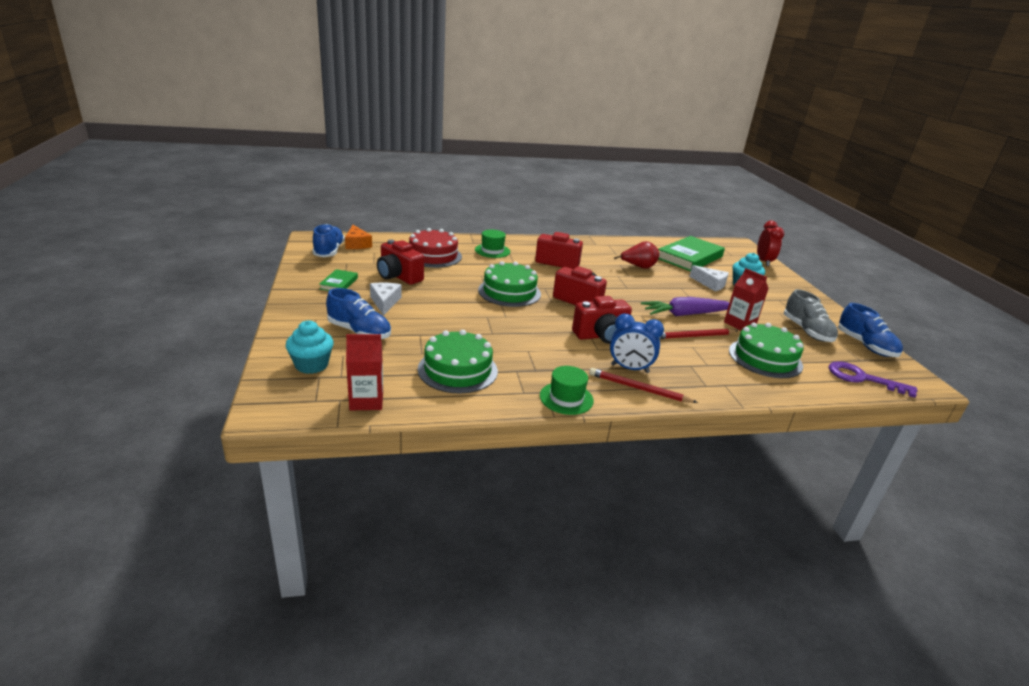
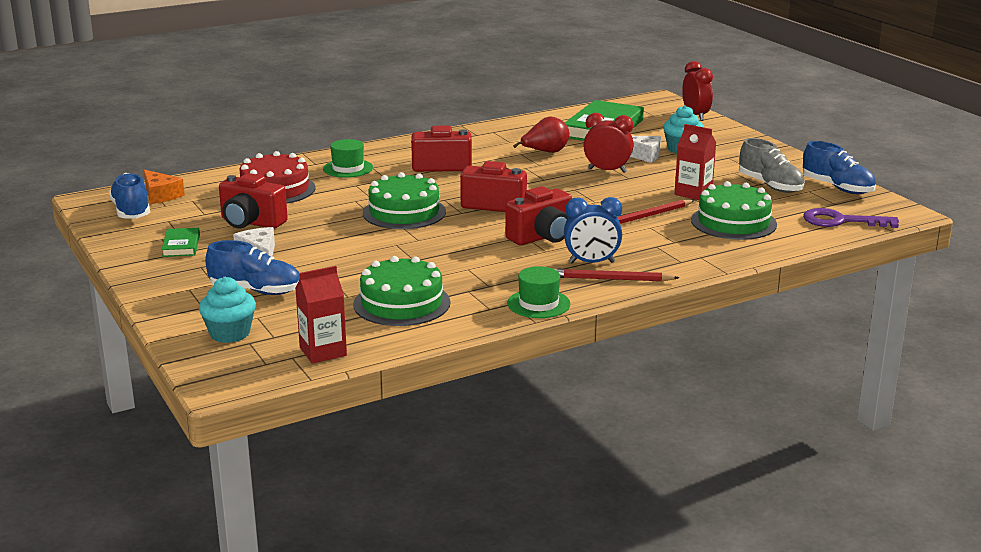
camera: 15 degrees left, 5 degrees down
purple carrot [641,297,730,316] -> none
none -> red clock [583,113,634,173]

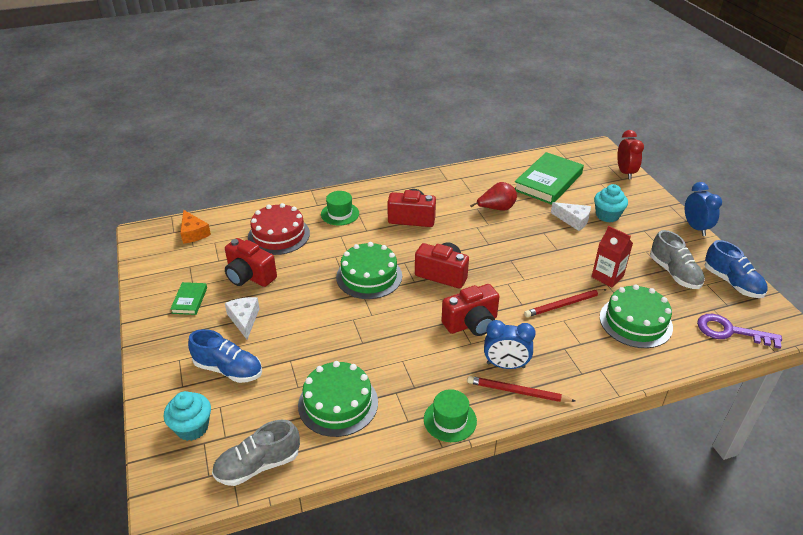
camera: 10 degrees right, 15 degrees up
blue shoe [109,173,150,219] -> none
red carton [295,266,347,364] -> grey shoe [212,420,300,486]
red clock [583,113,634,173] -> none
none -> blue clock [685,182,722,236]

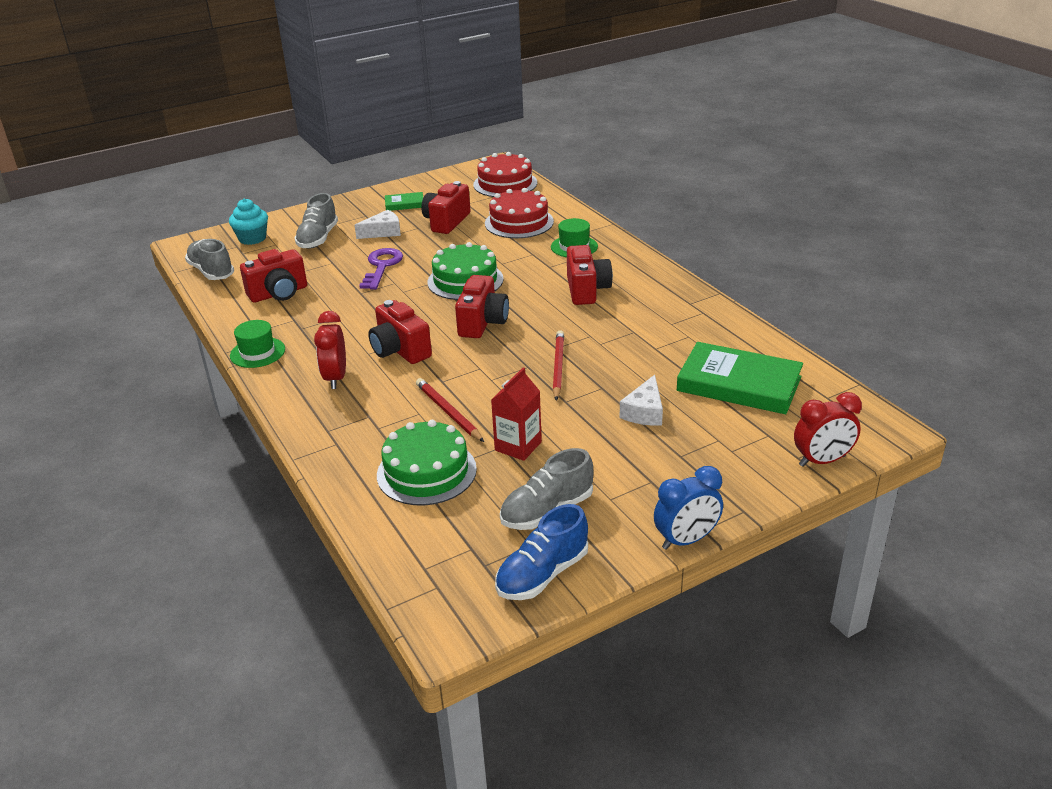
camera: 80 degrees right, 5 degrees down
orange cheese [180,210,211,244] -> red cake [473,152,537,197]
blue shoe [188,329,262,383] -> grey shoe [294,193,338,249]
green cake [298,361,378,437] -> red camera [240,249,307,302]
red pencil [467,376,575,402] -> red pencil moved to [552,330,564,401]
red pear [470,182,517,211] -> none
blue clock [484,320,536,369] -> red clock [314,311,346,389]
turquoise cupcake [594,184,628,223] -> none
purple key [697,314,782,349] -> purple key moved to [359,248,403,289]

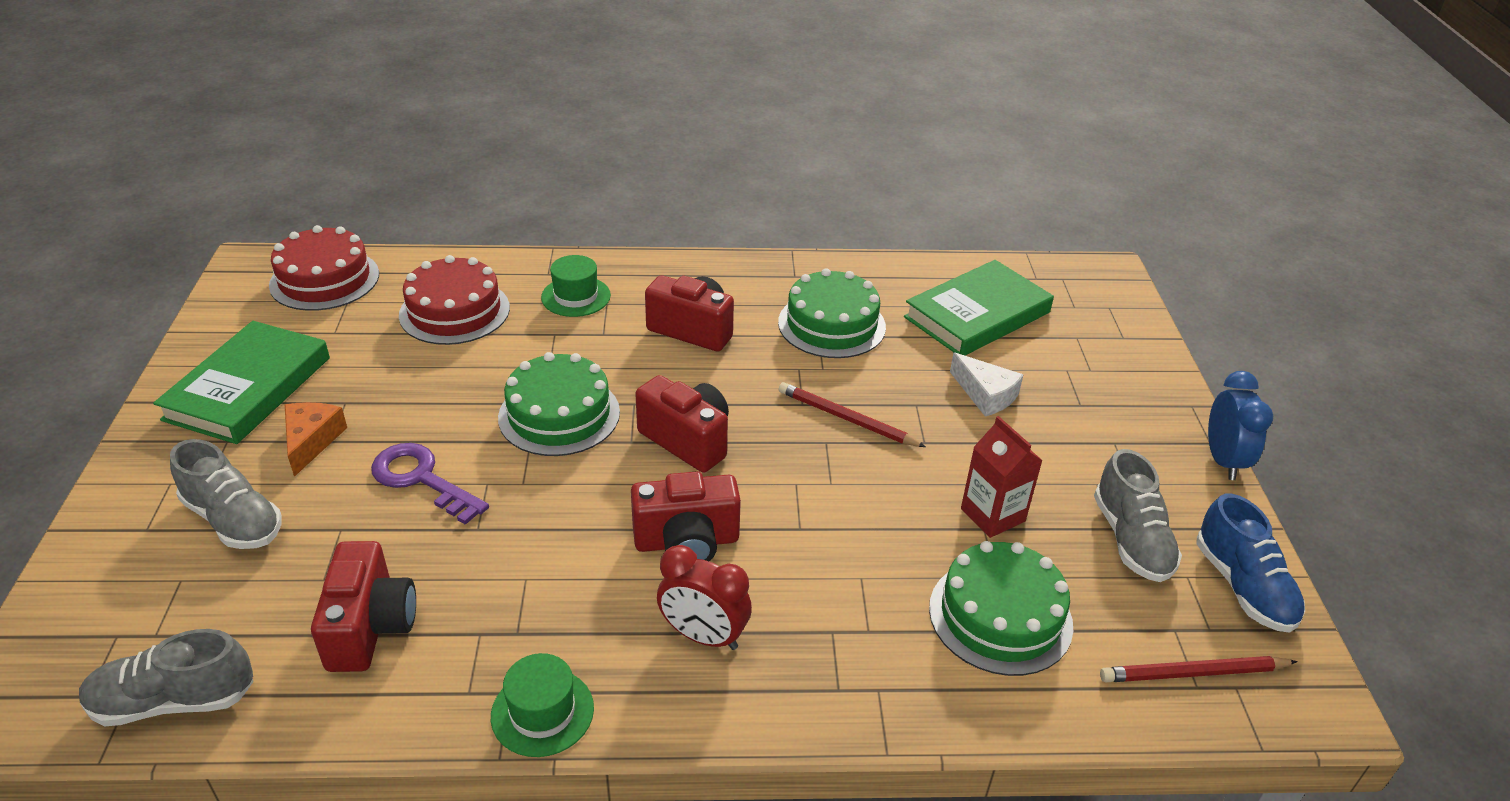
camera: 65 degrees left, 5 degrees up
turquoise cupcake [229,198,268,245] -> none
white cheese [354,210,401,239] -> orange cheese [285,402,347,477]
green book [385,192,423,211] -> green book [153,321,330,444], size x2.09
red pencil [416,378,484,442] -> red pencil moved to [1100,656,1298,682]
red camera [421,181,470,234] -> none
red clock [794,392,862,467] -> none
none -> green cake [778,268,886,358]

